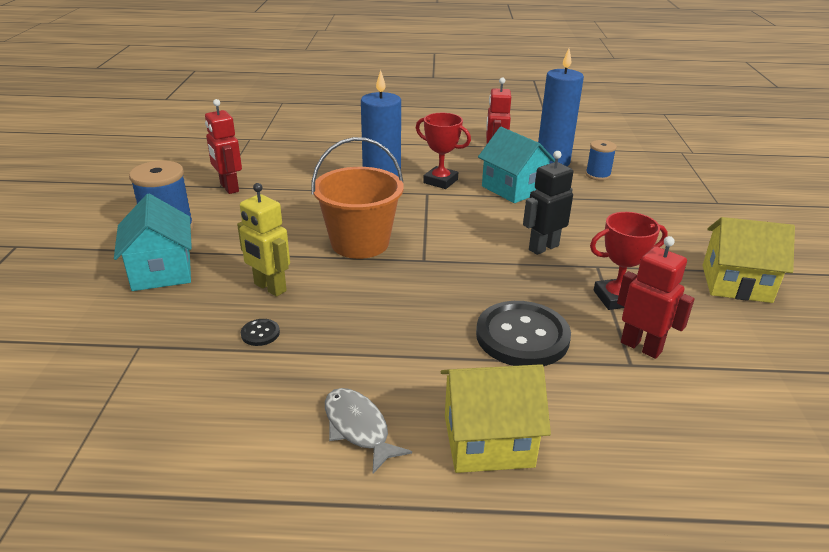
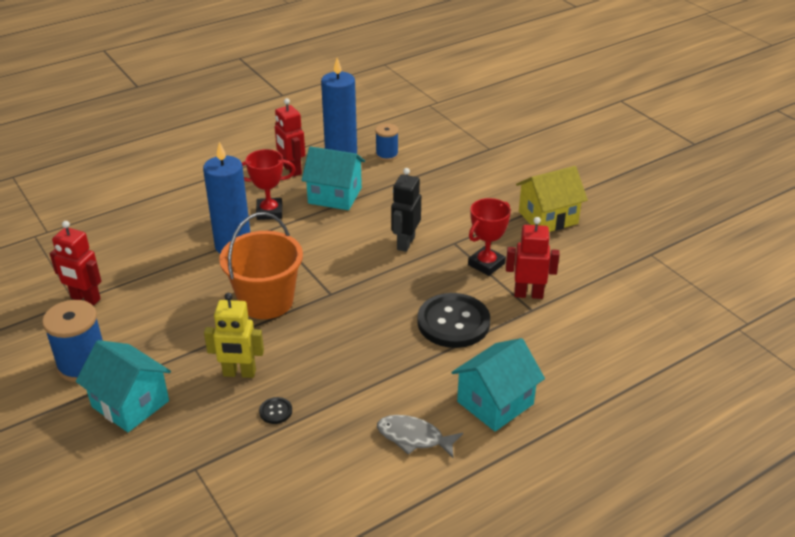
camera: 35 degrees left, 5 degrees up
yellow house [441,364,551,473] -> turquoise house [451,338,545,432]

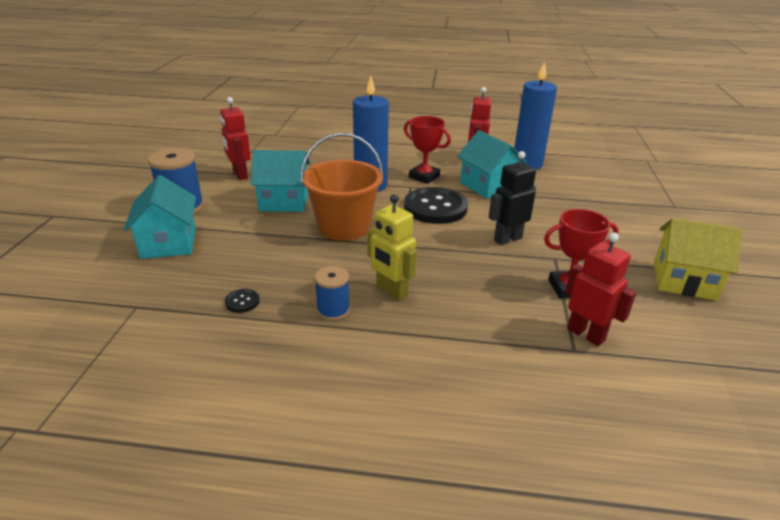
camera: 40 degrees right, 5 degrees down
yellow robot [204,293,264,378] -> yellow robot moved to [367,194,417,301]
blue spool [375,123,399,161] -> blue spool moved to [314,266,350,321]
grey fish [377,415,463,458] -> none
black button [417,293,490,348] -> black button moved to [404,187,468,224]
turquoise house [451,338,545,432] -> turquoise house moved to [251,150,310,212]

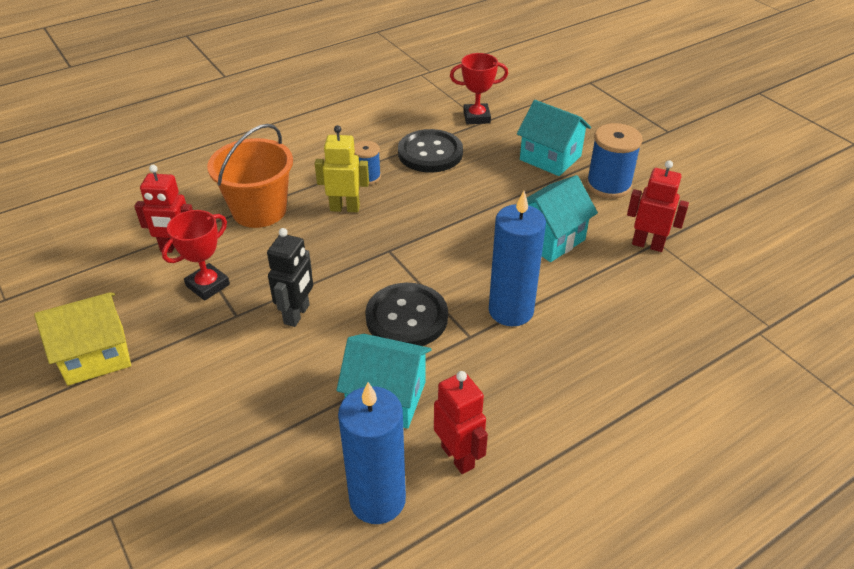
camera: 140 degrees right, 10 degrees up
black button [225,289,260,313] -> black button [398,129,463,173], size x2.45
orange bucket [301,133,383,241] -> orange bucket moved to [207,124,293,228]
red trophy [404,116,451,184] -> red trophy moved to [450,53,508,124]

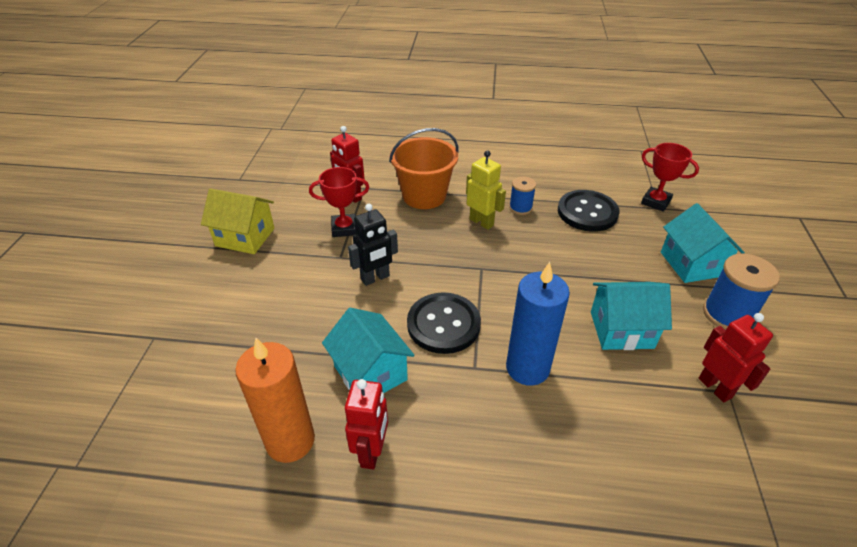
camera: 40 degrees right, 0 degrees up
blue candle [338,382,406,524] -> orange candle [235,338,315,463]

